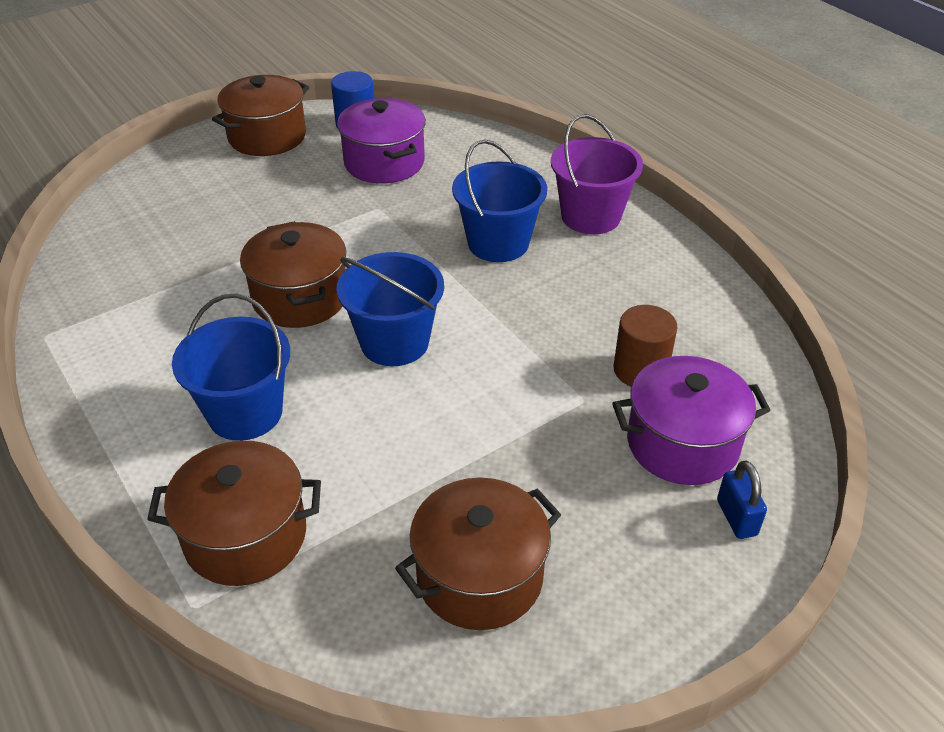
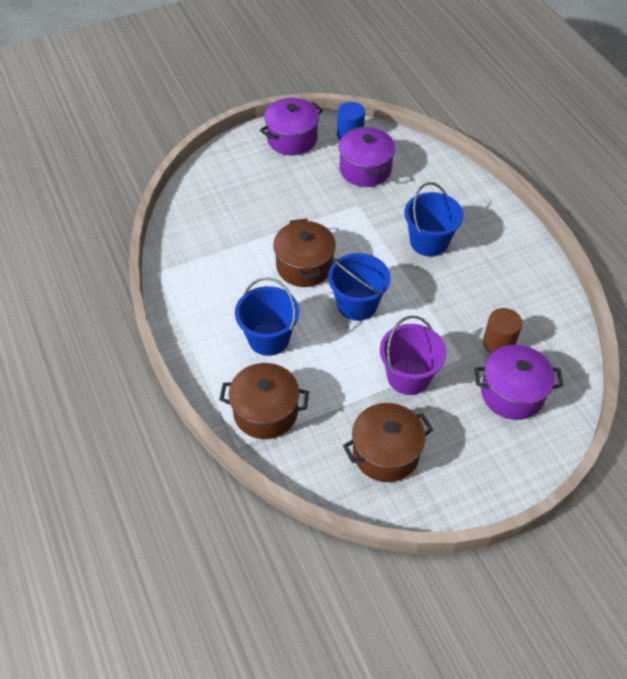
camera: 10 degrees right, 10 degrees up
brown pot [212,75,309,156] -> purple pot [260,98,323,155]
purple bucket [551,114,643,234] -> purple bucket moved to [380,316,446,395]
blue padlock [717,461,767,539] -> none

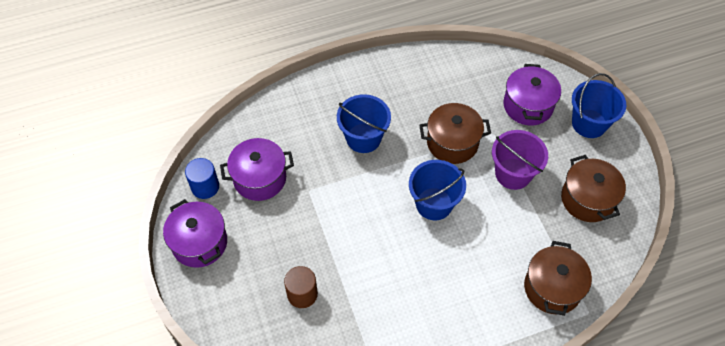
camera: 85 degrees left, 5 degrees up
blue bucket [235,277,299,356] -> blue bucket moved to [572,73,626,138]
brown pot [273,219,336,287] -> brown pot moved to [419,103,491,164]
brown cylinder [483,308,522,354] -> brown cylinder moved to [284,266,318,308]

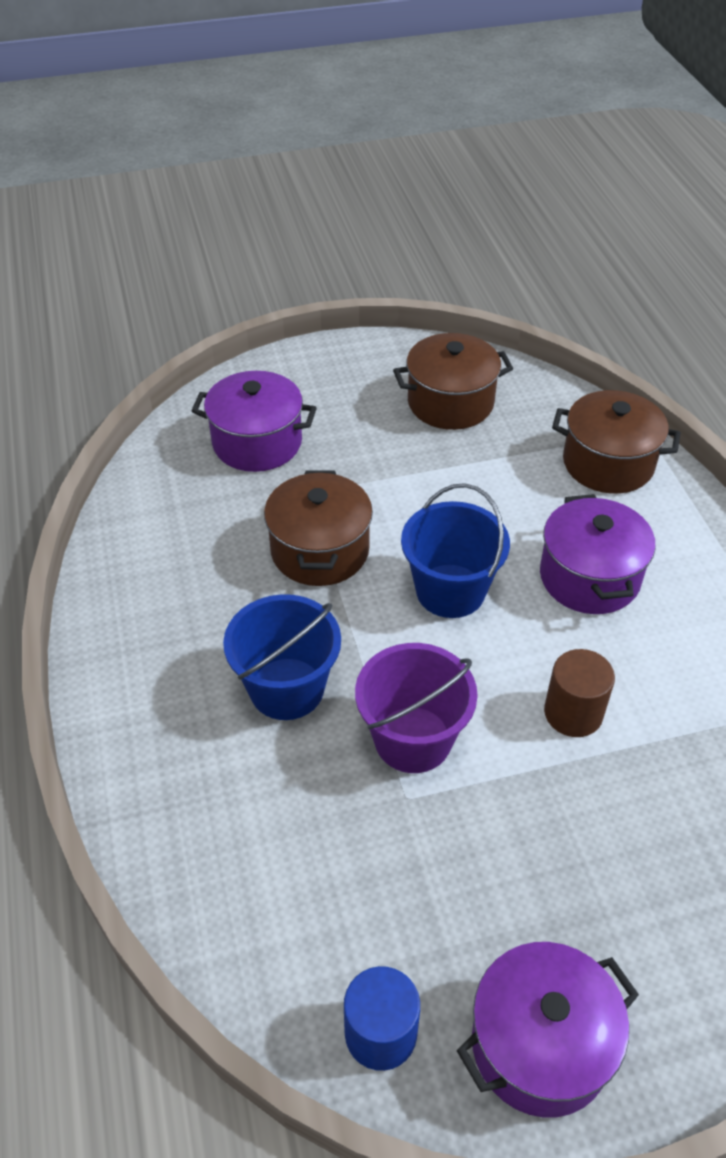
camera: 85 degrees left, 10 degrees down
purple pot [220,138,294,201] -> purple pot moved to [540,494,655,614]
brown cylinder [284,266,318,308] -> brown cylinder moved to [544,649,615,737]
purple bucket [492,130,548,190] -> purple bucket moved to [355,643,478,773]
blue bucket [572,73,626,138] -> none

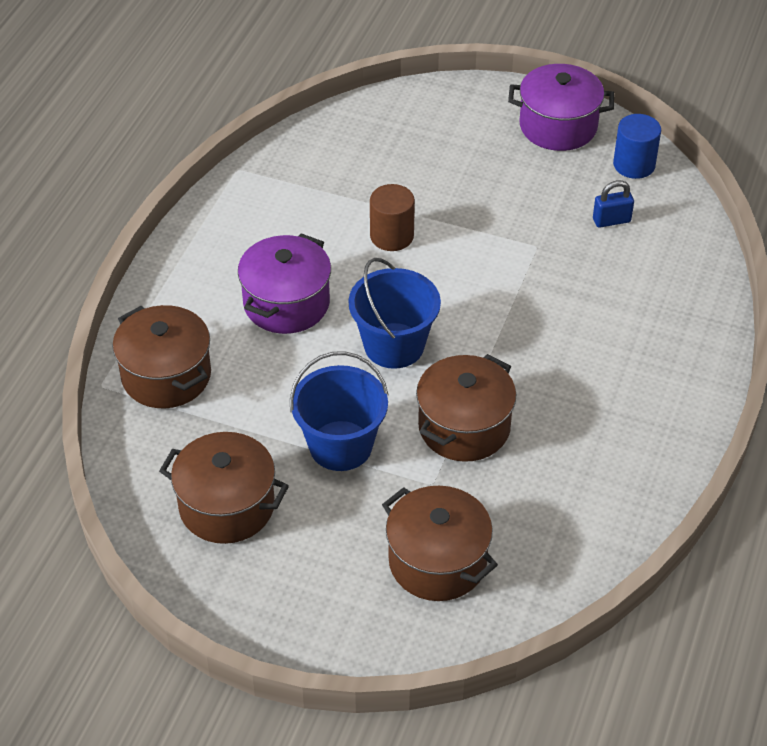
camera: 145 degrees left, 0 degrees up
purple pot [191,371,317,472] -> brown pot [382,486,498,601]
blue bucket [223,594,341,720] -> blue bucket moved to [290,351,389,471]
purple bucket [355,643,478,773] -> none
none -> blue padlock [593,180,634,228]

